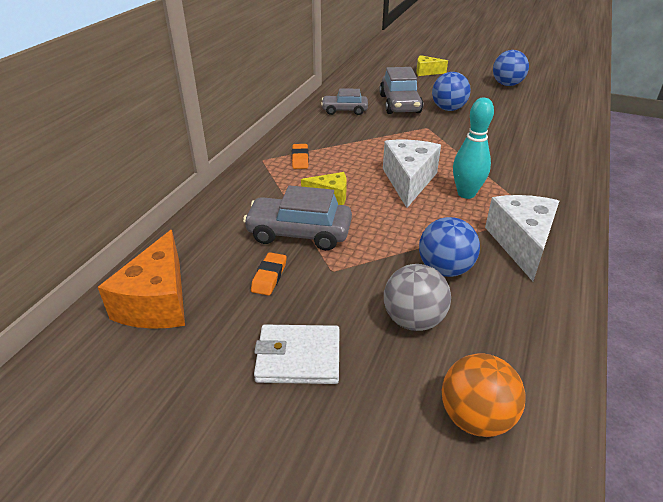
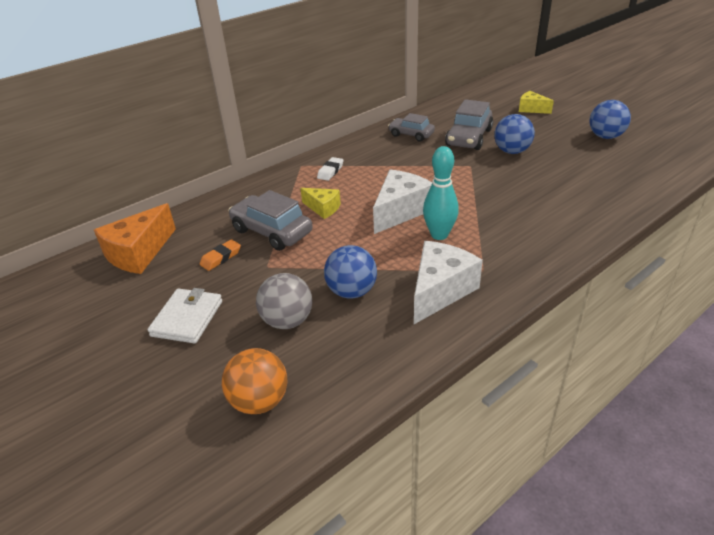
camera: 30 degrees right, 0 degrees up
white wallet [254,325,339,384] -> white wallet turned 75 degrees clockwise [147,288,222,344]
orange eraser [292,144,309,169] -> white eraser [317,157,344,181]

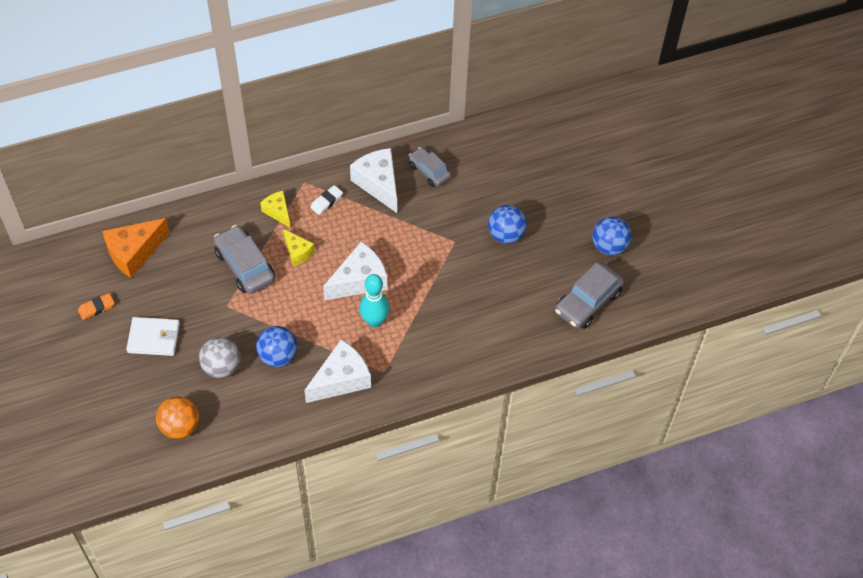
camera: 15 degrees right, 20 degrees up
white wallet [147,288,222,344] -> white wallet turned 60 degrees clockwise [126,317,180,356]
orange eraser [199,239,241,271] -> orange eraser moved to [78,293,114,320]
grey car [445,99,493,150] -> grey car moved to [555,263,624,329]
yellow cheese [519,91,554,114] -> yellow cheese moved to [260,191,290,227]
none -> white cheese [350,148,397,213]

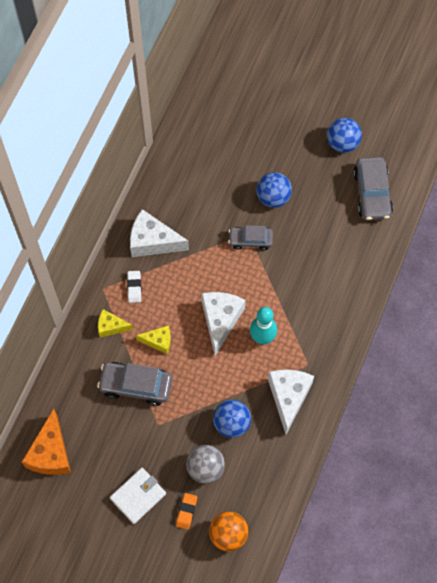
camera: 45 degrees left, 10 degrees up
orange eraser [78,293,114,320] -> orange eraser moved to [176,493,197,530]
grey car [408,147,451,187] -> grey car moved to [228,225,273,250]

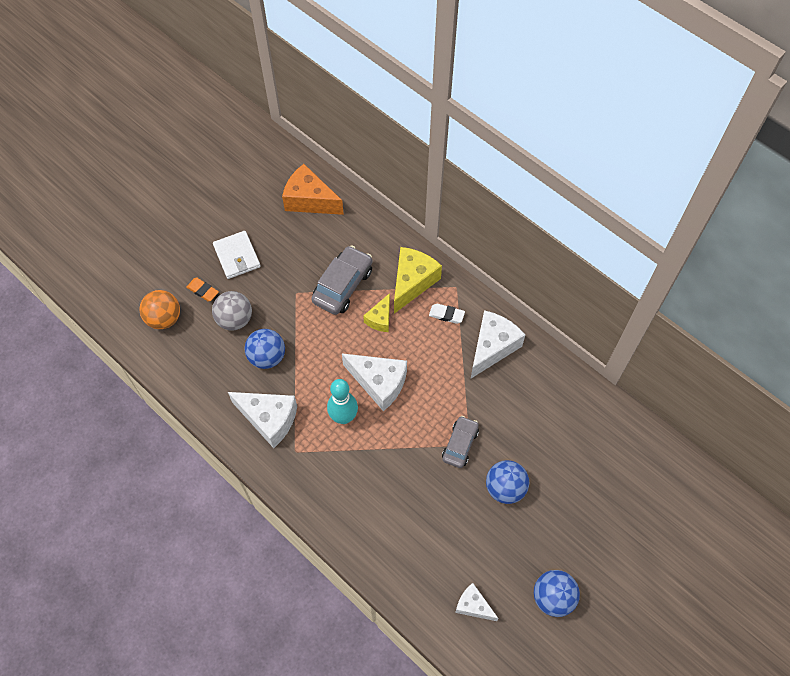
camera: 110 degrees right, 5 degrees down
yellow cheese [98,309,133,337] -> yellow cheese [394,247,442,314], size x1.74
grey car [353,157,393,220] -> white cheese [455,583,499,621]

